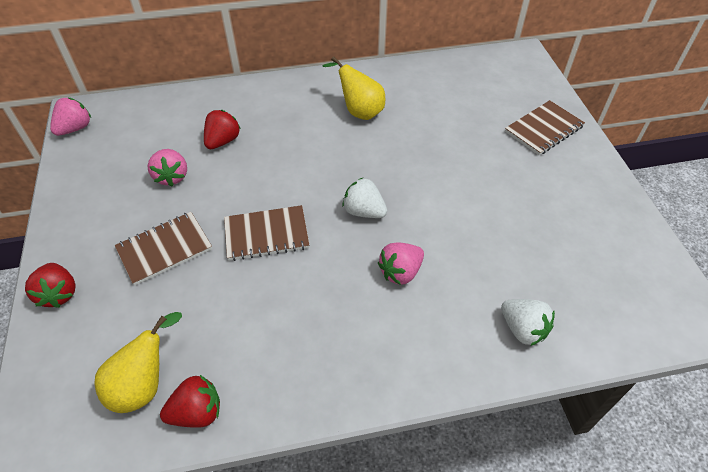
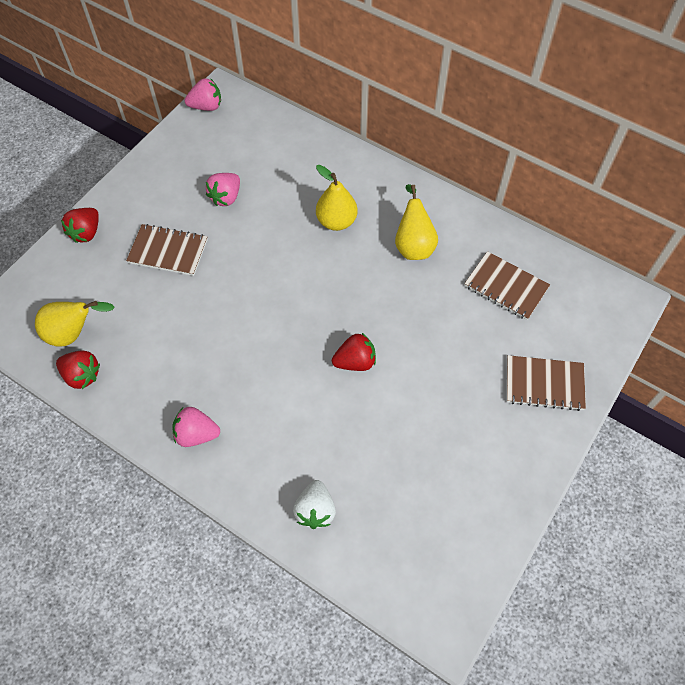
camera: 45 degrees right, 10 degrees up
red strawberry [204,110,241,149] -> red strawberry moved to [332,333,376,371]
brown notebook [224,205,309,261] -> brown notebook moved to [464,251,550,320]
white strawberry [342,178,387,218] -> none
pink strawberry [378,242,424,285] -> pink strawberry moved to [172,407,220,447]
none -> yellow pear [316,165,357,231]

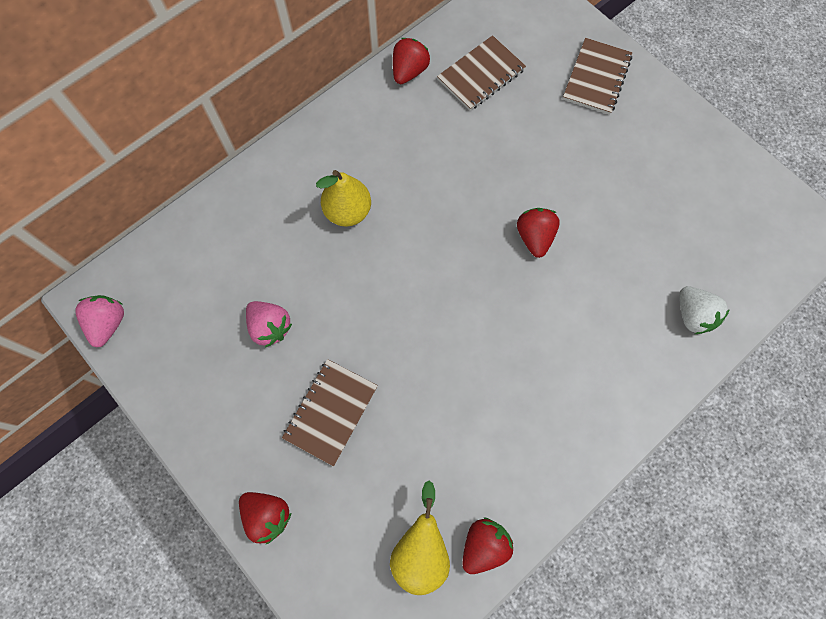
camera: 75 degrees left, 10 degrees up
pink strawberry [172,407,220,447] -> none
white strawberry [293,480,336,529] -> white strawberry turned 45 degrees clockwise [679,286,730,334]
yellow pear [395,184,438,260] -> none
none -> red strawberry [393,38,430,84]

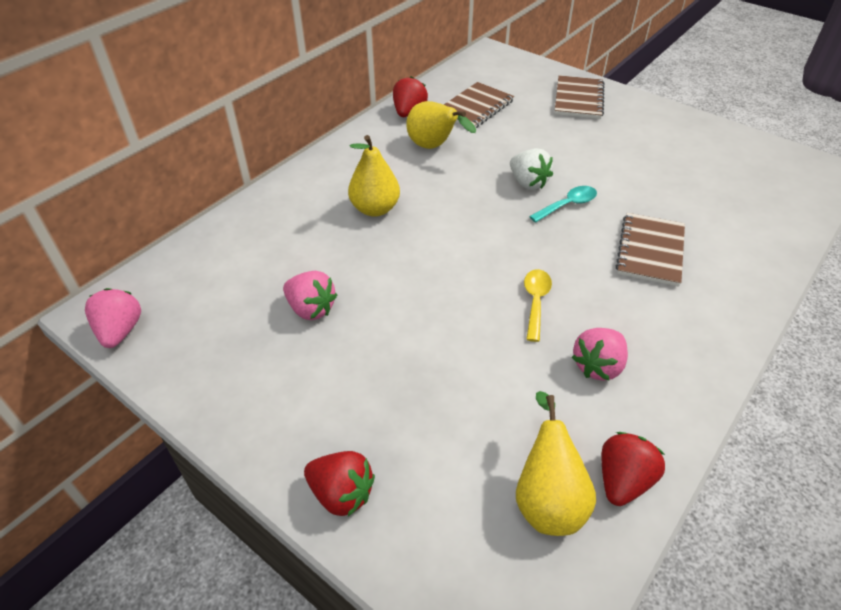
camera: 10 degrees left, 25 degrees down
brown notebook [282,359,378,467] -> brown notebook moved to [616,213,685,287]
red strawberry [517,208,560,258] -> turquoise spoon [529,186,597,223]
white strawberry [679,286,730,334] -> white strawberry moved to [510,148,553,190]
none -> yellow pear [407,101,476,149]
none -> yellow spoon [524,269,552,342]
none -> pink strawberry [572,328,628,381]

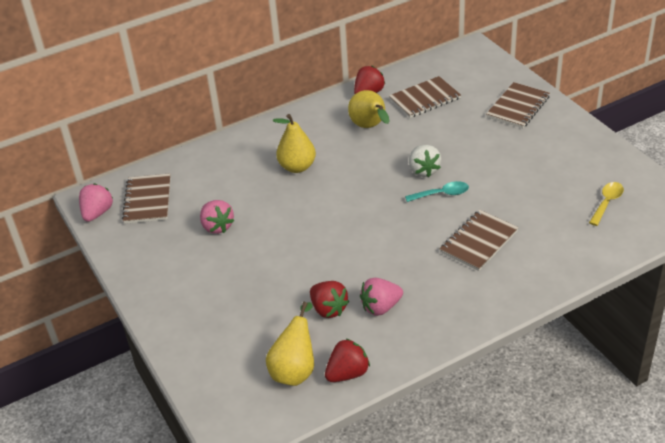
camera: 25 degrees right, 5 degrees down
red strawberry [304,451,375,517] -> red strawberry moved to [310,281,349,318]
yellow spoon [524,269,552,342] -> yellow spoon moved to [589,182,624,226]
none -> brown notebook [122,173,171,224]

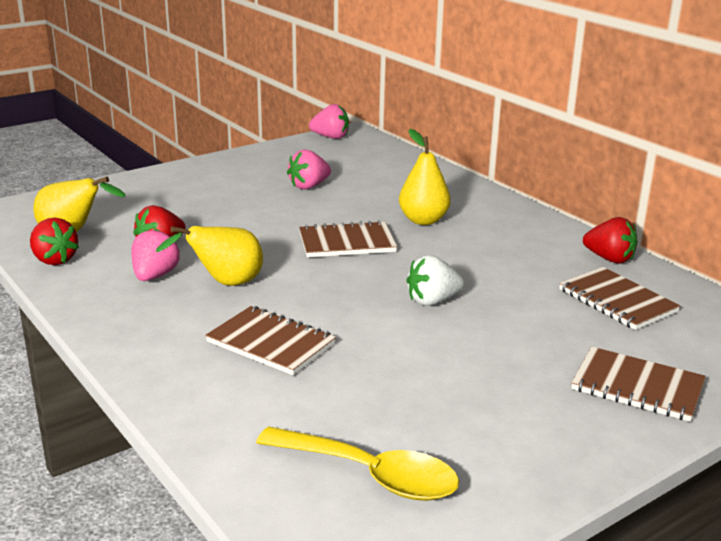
camera: 80 degrees right, 15 degrees down
brown notebook [122,173,171,224] -> brown notebook moved to [299,220,397,257]
yellow pear [348,90,389,128] -> yellow pear moved to [156,226,263,286]
pink strawberry [360,278,403,316] -> pink strawberry turned 45 degrees clockwise [131,228,180,281]
turquoise spoon [405,181,469,202] -> none
yellow spoon [589,182,624,226] -> yellow spoon [256,427,459,501], size x1.69

